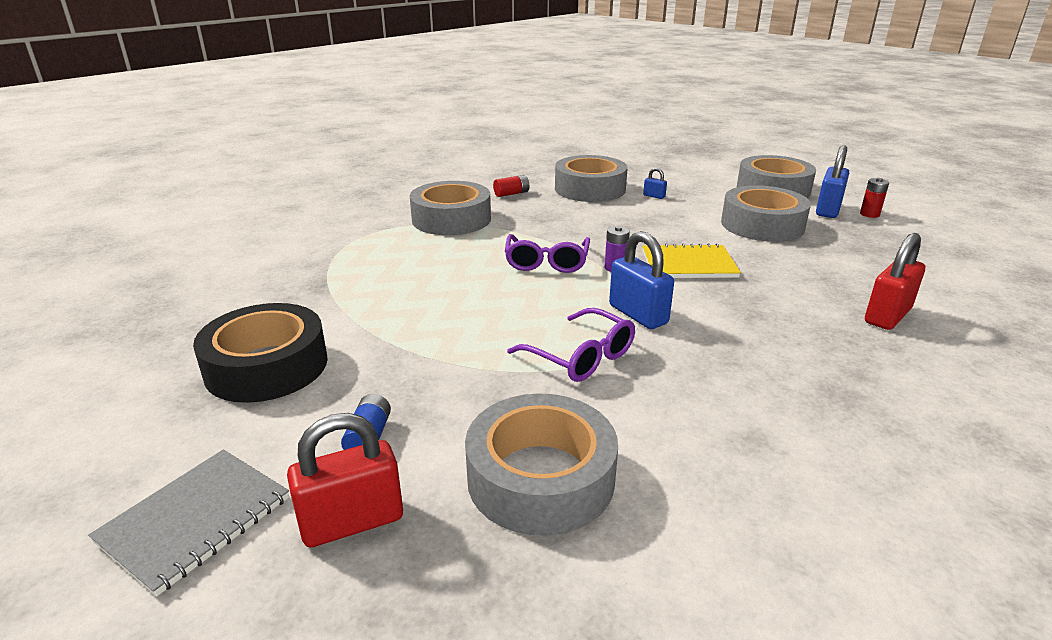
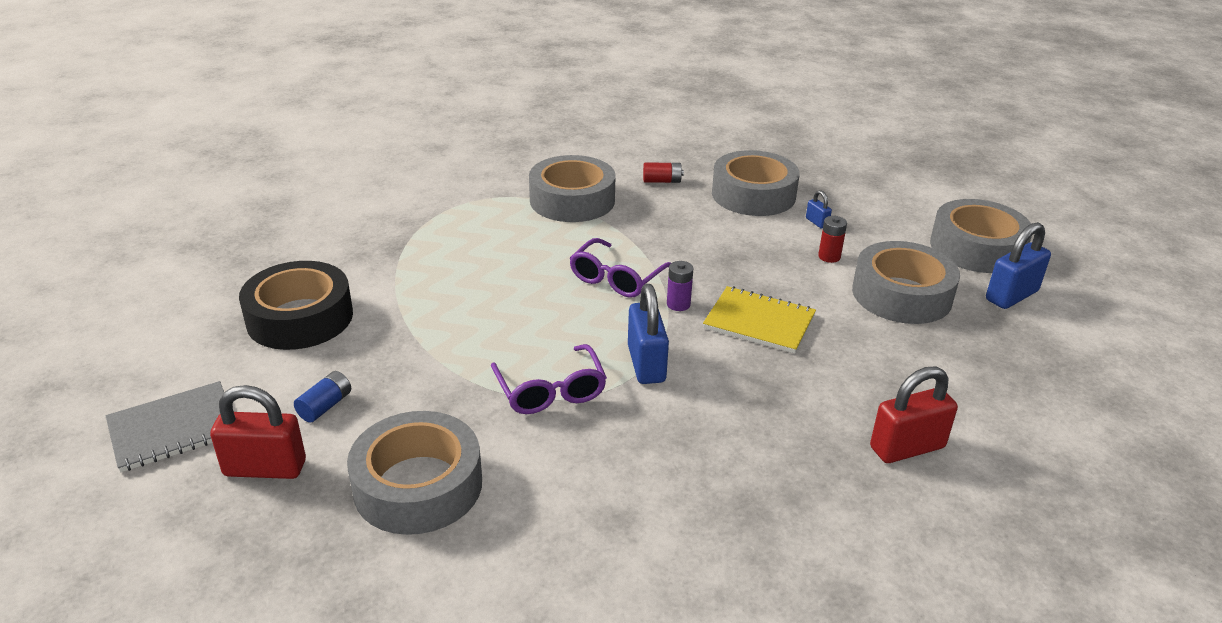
camera: 25 degrees right, 5 degrees up
red battery [860,178,889,218] -> red battery moved to [818,216,847,263]

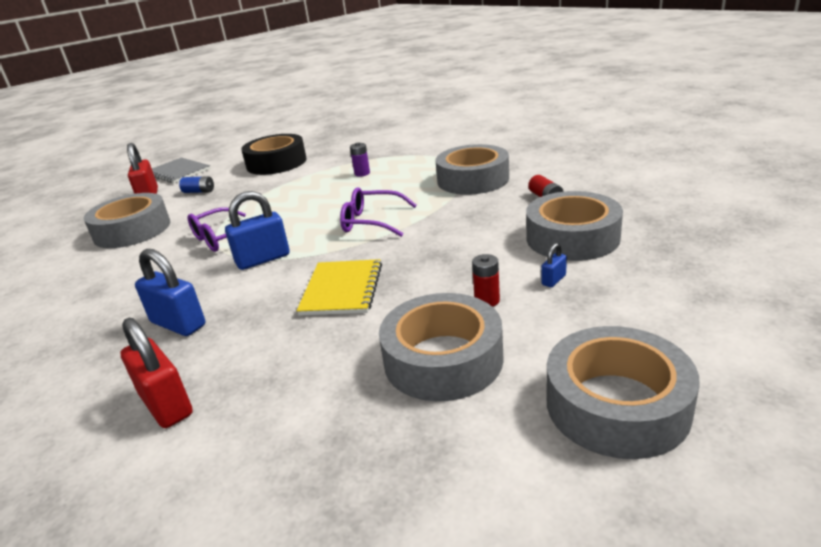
camera: 75 degrees right, 5 degrees down
purple battery [667,261,693,311] -> purple battery moved to [350,142,370,177]
blue padlock [986,222,1051,309] -> blue padlock moved to [135,249,205,336]

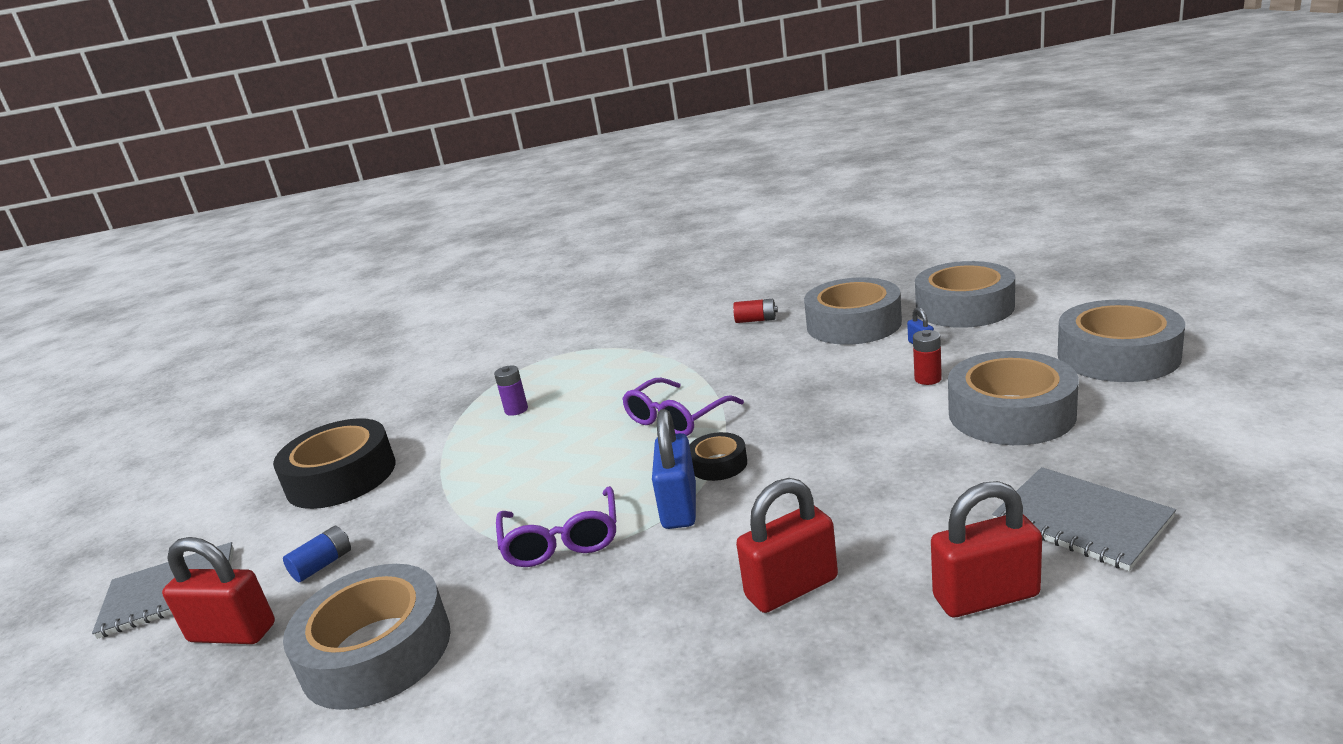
camera: 60 degrees left, 5 degrees down
blue padlock [135,249,205,336] -> red padlock [736,478,838,613]
yellow notebook [297,259,382,316] -> none
grey tape [435,144,509,195] -> grey tape moved to [915,261,1015,328]
none -> black tape [690,432,747,481]
none -> grey notebook [992,467,1176,571]

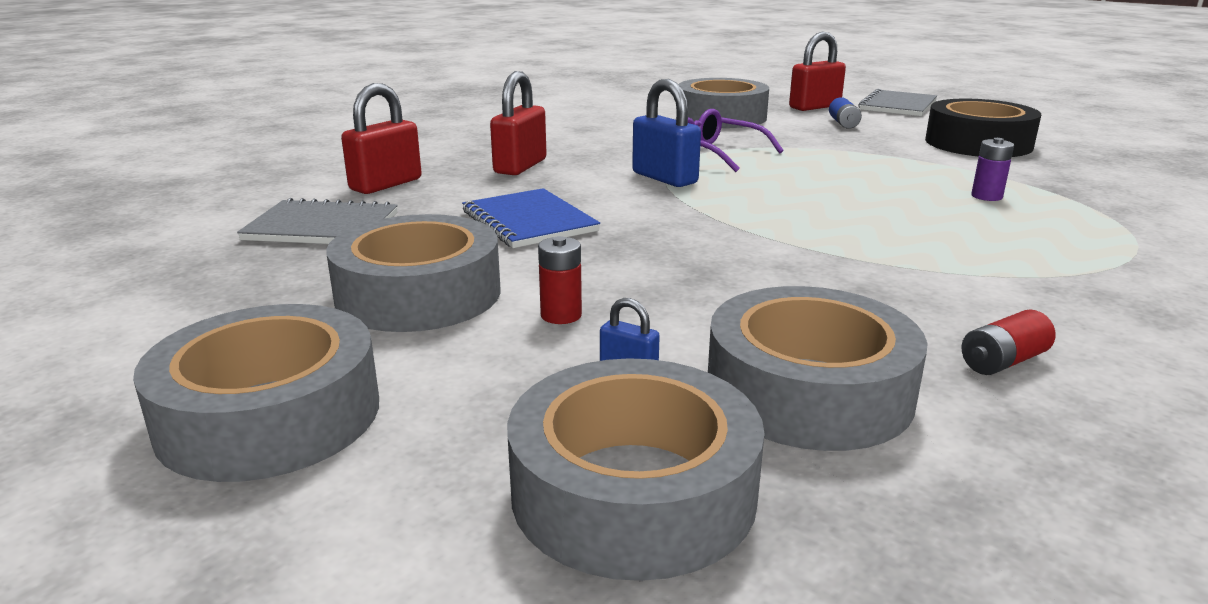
camera: 135 degrees right, 0 degrees up
purple glasses [622,378,744,436] -> none
black tape [690,432,747,481] -> none
none -> blue notebook [462,188,600,248]

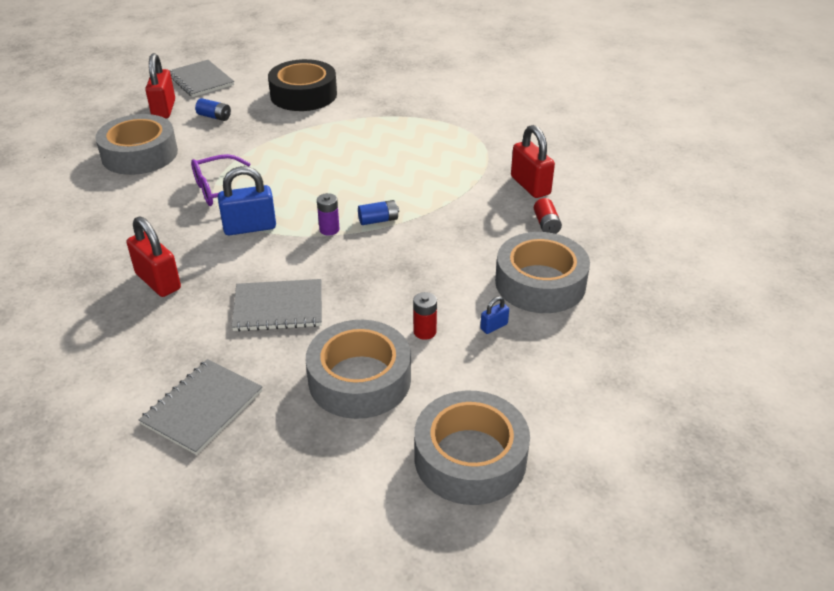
camera: 65 degrees left, 15 degrees up
red padlock [341,83,422,194] -> red padlock moved to [511,125,555,198]
blue notebook [462,188,600,248] -> grey notebook [232,279,322,332]
grey tape [507,358,765,581] -> none
purple battery [971,138,1014,201] -> purple battery moved to [317,193,340,236]
none -> blue battery [358,200,399,225]

